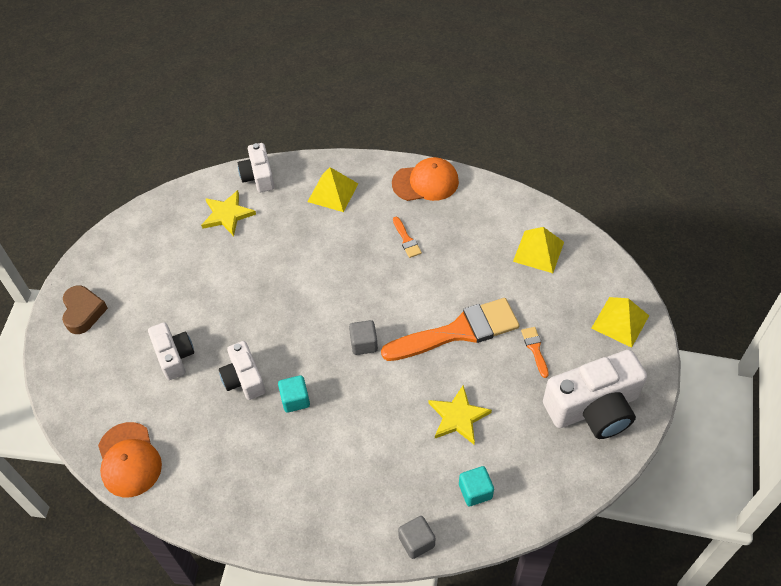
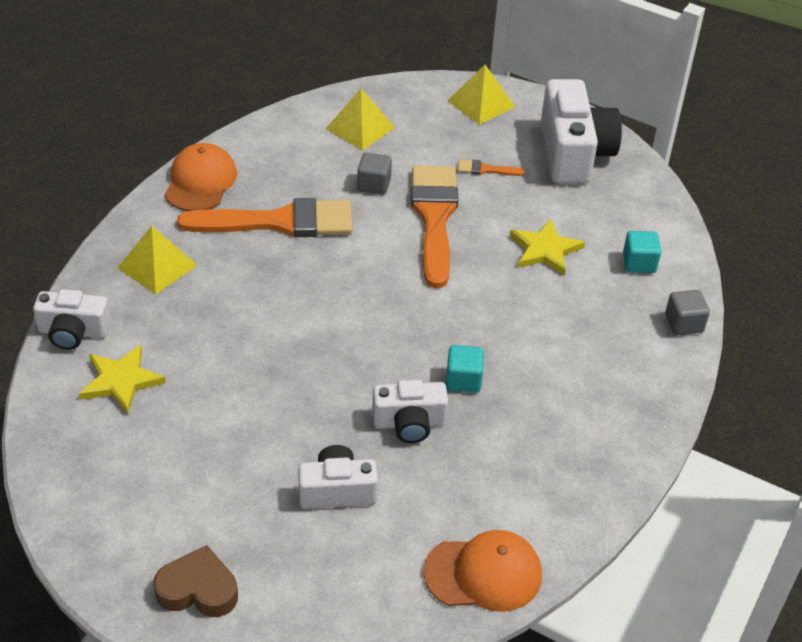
camera: 75 degrees left, 10 degrees down
grey cube [349,320,378,355] -> grey cube moved to [357,152,392,195]
orange brush [393,217,422,258] -> orange brush [177,198,352,237], size x2.47

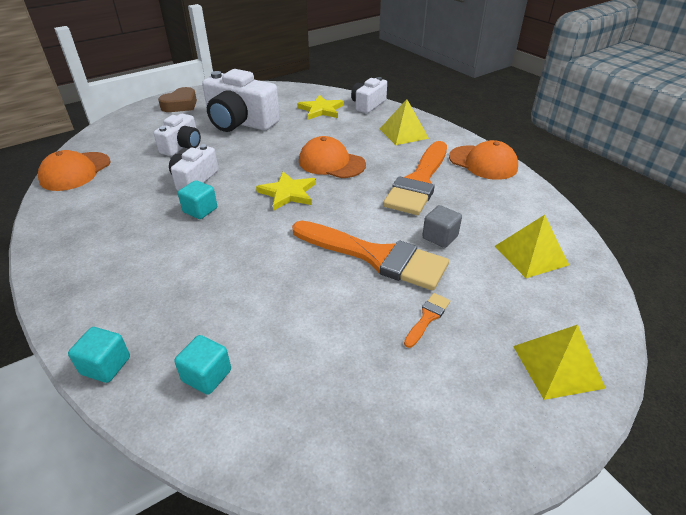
camera: 120 degrees right, 5 degrees down
yellow star [510,219,585,276] -> yellow star moved to [256,172,316,211]
white camera [541,79,622,184] -> white camera moved to [202,69,280,132]
grey cube [665,290,710,335] -> turquoise cube [68,327,130,383]
none -> orange cap [299,136,366,178]

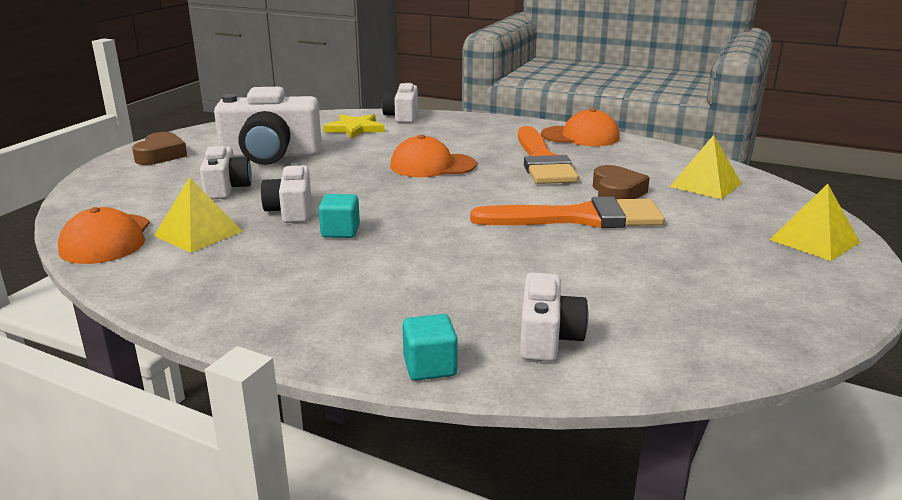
camera: 30 degrees left, 15 degrees down
turquoise cube [174,335,231,395] -> white camera [520,272,589,362]
yellow star [256,172,316,211] -> none
yellow pyramid [380,99,429,145] -> yellow pyramid moved to [154,177,243,253]
orange brush [404,293,450,348] -> none
grey cube [422,205,462,248] -> brown heart [593,165,650,199]

